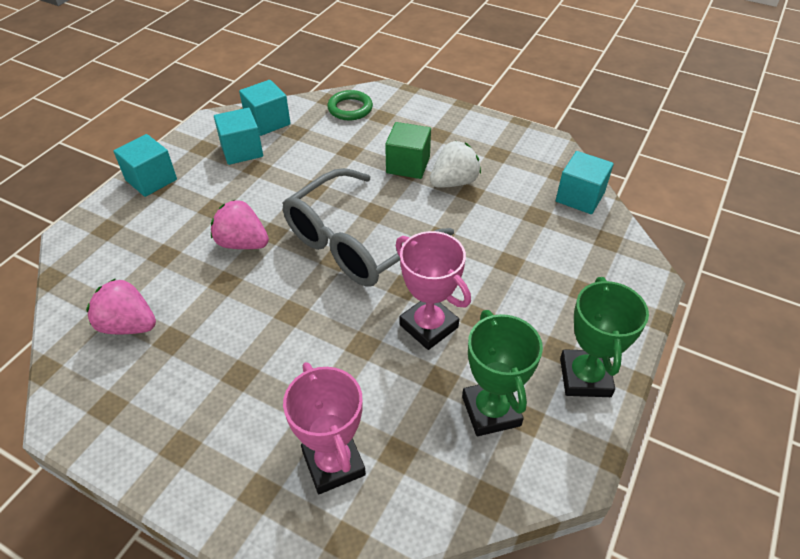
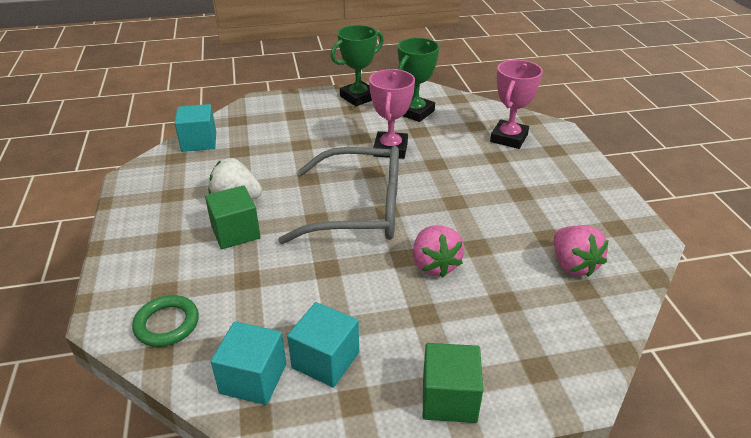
camera: 130 degrees left, 10 degrees down
turquoise cube [114,134,177,197] -> green cube [423,343,483,423]

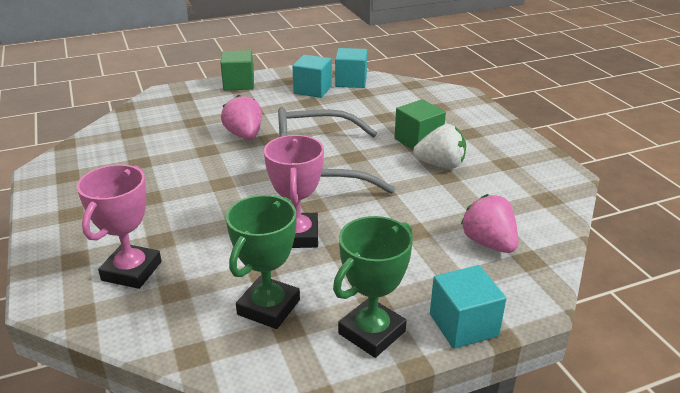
camera: 170 degrees right, 5 degrees down
green ring [132,295,199,347] -> none
turquoise cube [175,104,216,152] -> turquoise cube moved to [430,265,507,349]
pink strawberry [554,225,609,277] -> pink strawberry moved to [461,194,518,253]

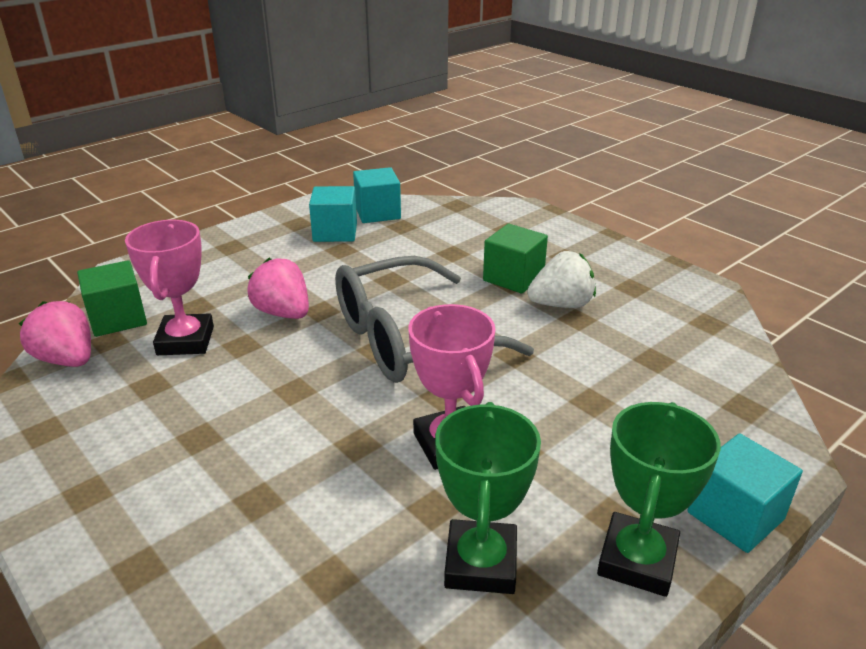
camera: 20 degrees left, 0 degrees up
pink trophy [77,164,162,289] -> pink trophy moved to [125,220,214,355]
green cube [220,50,254,91] -> green cube moved to [77,260,147,337]
pink strawberry [461,194,518,253] -> pink strawberry moved to [19,301,91,367]

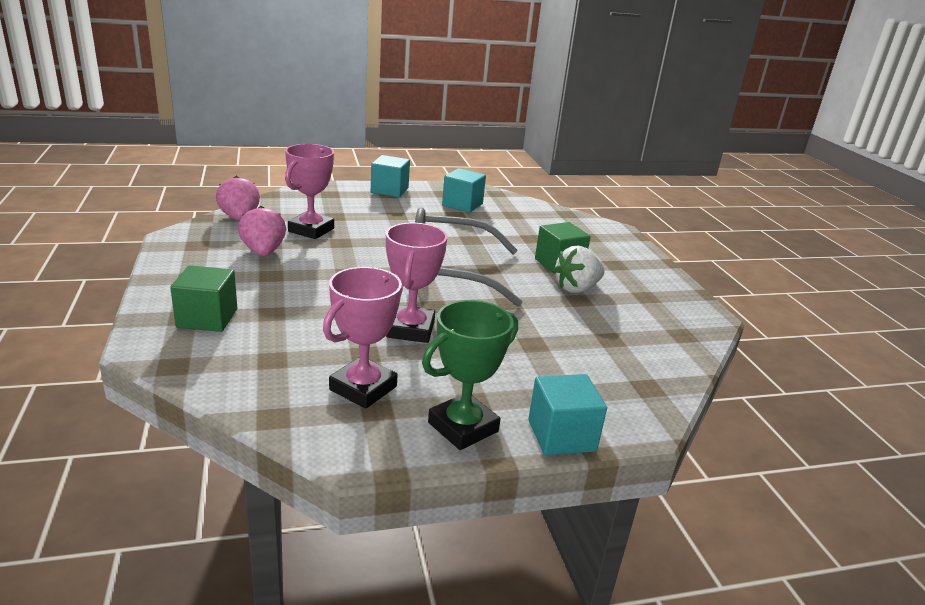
camera: 25 degrees right, 5 degrees down
green cube [77,260,147,337] -> green cube moved to [170,265,237,332]
pink strawberry [247,258,309,319] -> pink strawberry moved to [238,206,286,256]
turquoise cube [353,167,401,223] -> turquoise cube moved to [371,155,410,197]
green trophy [435,402,541,594] -> pink trophy [323,267,403,409]
white strawberry [527,251,596,308] -> white strawberry turned 135 degrees clockwise [553,246,605,293]

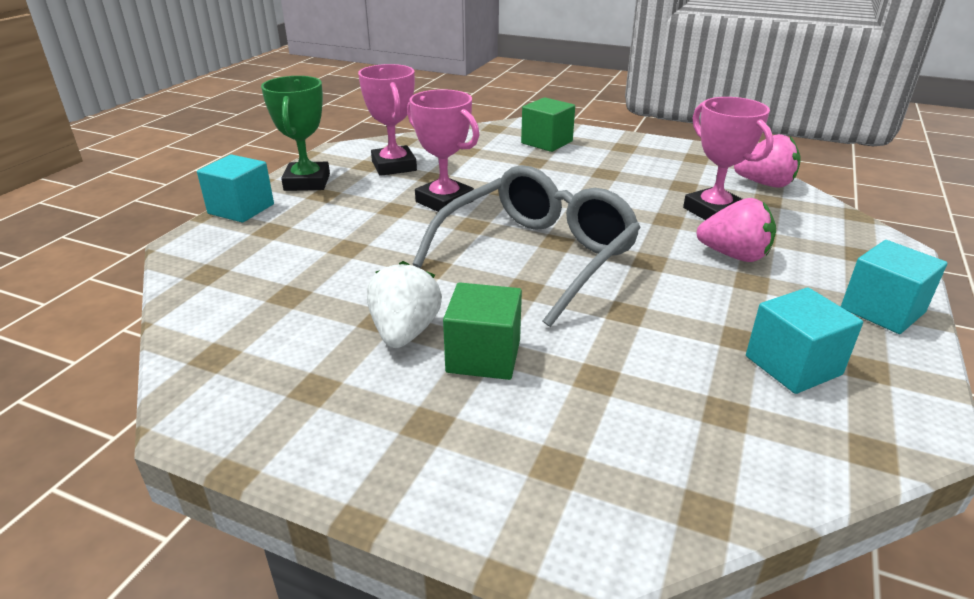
camera: 130 degrees right, 5 degrees up
pink strawberry [238,206,286,256] -> pink strawberry moved to [696,198,776,262]

